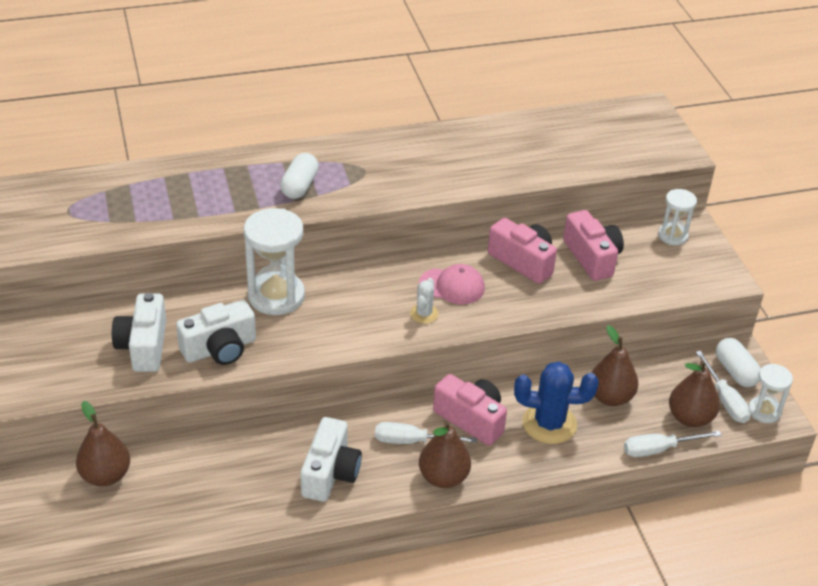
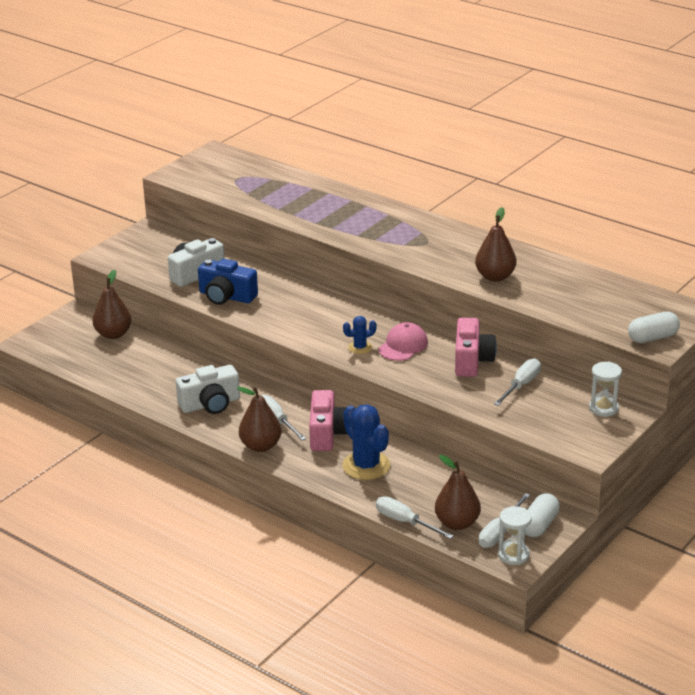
camera: 55 degrees right, 10 degrees down
white camera [176,300,256,365] -> blue camera [198,259,258,305]
white hourglass [244,208,305,315] -> none
white capsule [280,153,319,199] -> white capsule moved to [628,312,680,343]
white cactus [410,278,439,324] -> blue cactus [343,316,377,354]
pink cap [419,264,485,304] -> pink cap turned 120 degrees counterclockwise [378,322,428,361]
pink camera [563,210,624,281] -> white screwdriver [494,358,541,406]
brown pear [591,325,638,406] -> brown pear moved to [475,207,516,282]

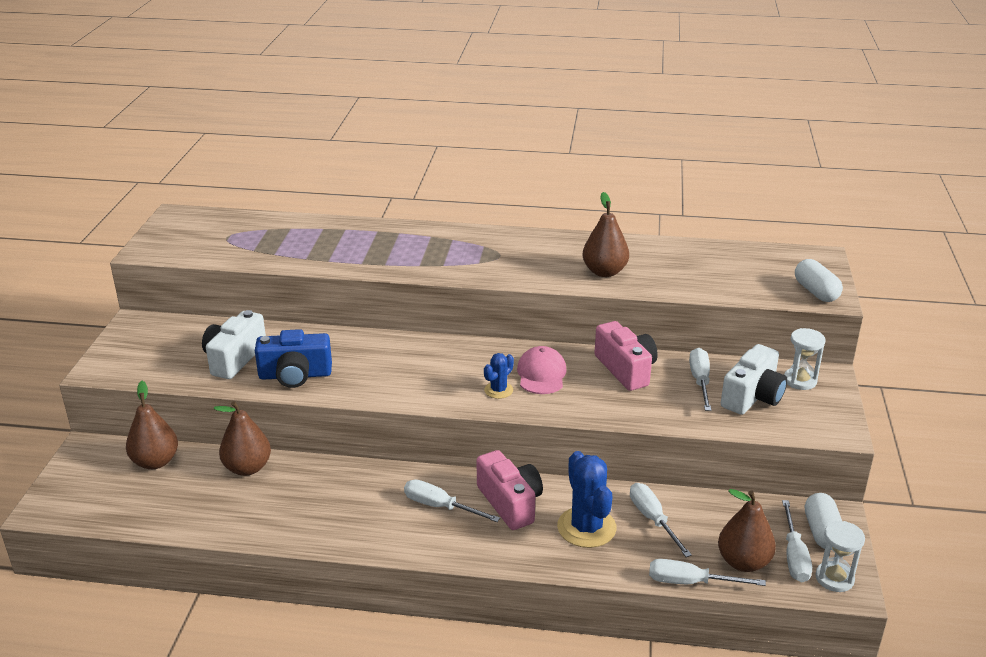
camera: 30 degrees left, 0 degrees up
white camera [176,365,240,414] -> white camera moved to [721,344,787,415]
brown pear [237,387,282,452] -> brown pear moved to [214,401,271,476]
blue cactus [342,404,390,480] -> blue cactus turned 45 degrees clockwise [557,451,617,548]
white capsule [628,312,680,343] -> white capsule turned 60 degrees counterclockwise [795,259,843,302]
none -> white screwdriver [630,483,692,557]

